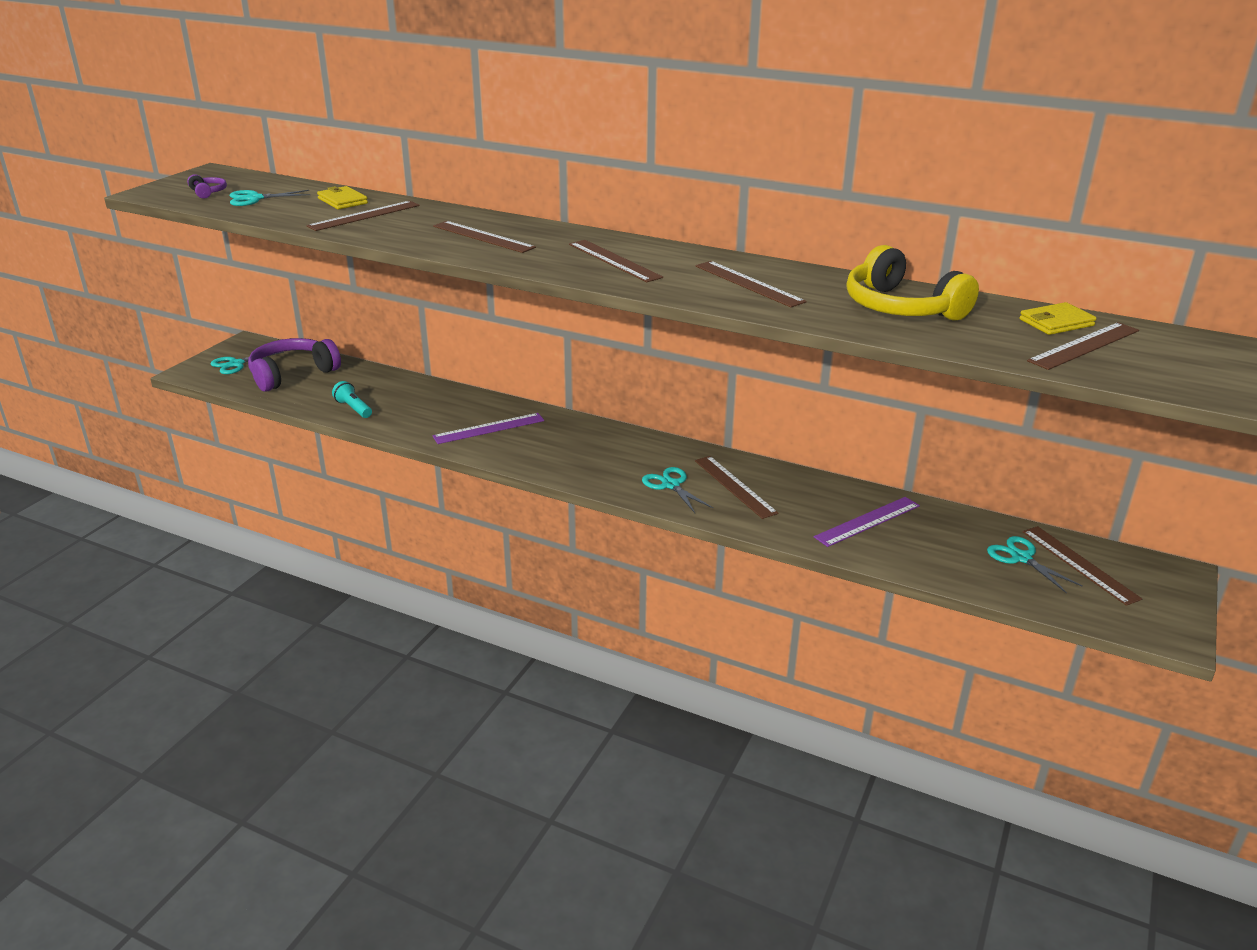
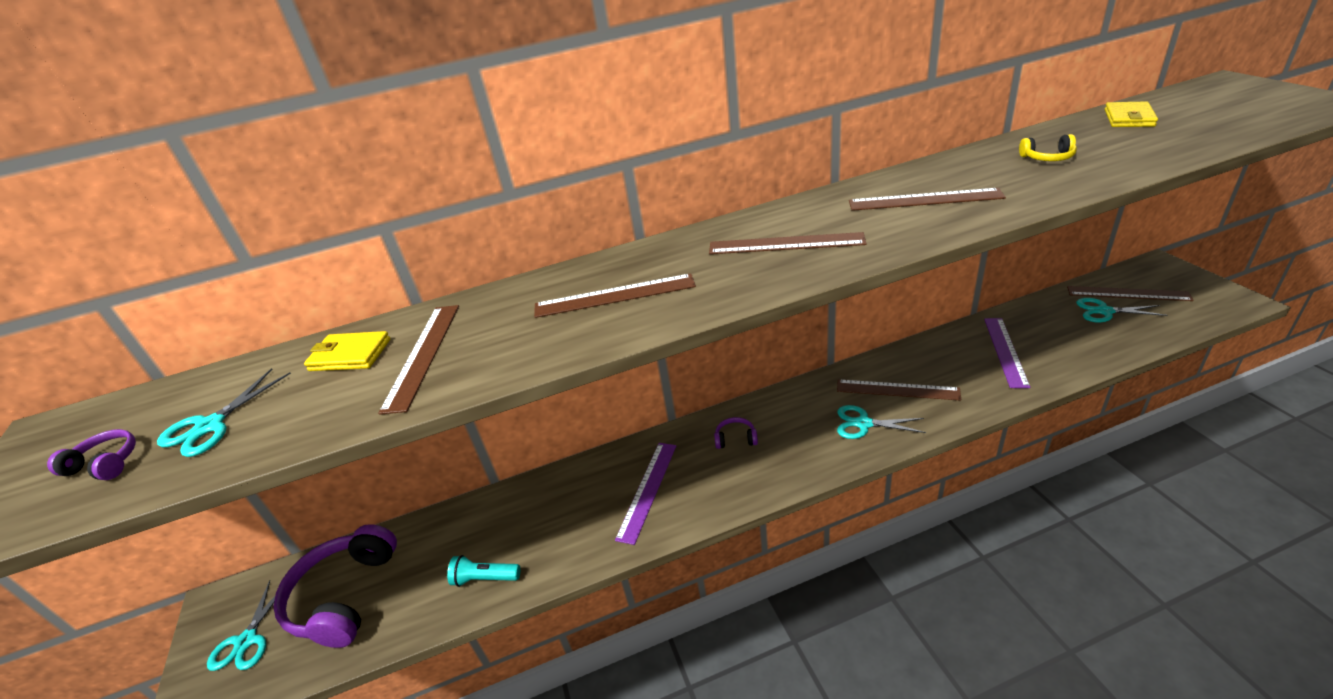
camera: 40 degrees left, 5 degrees up
yellow headphones [846,245,979,321] -> yellow headphones [1019,134,1077,161], size x0.43
brown ruler [1027,322,1139,370] -> none
none -> purple headphones [714,417,758,449]

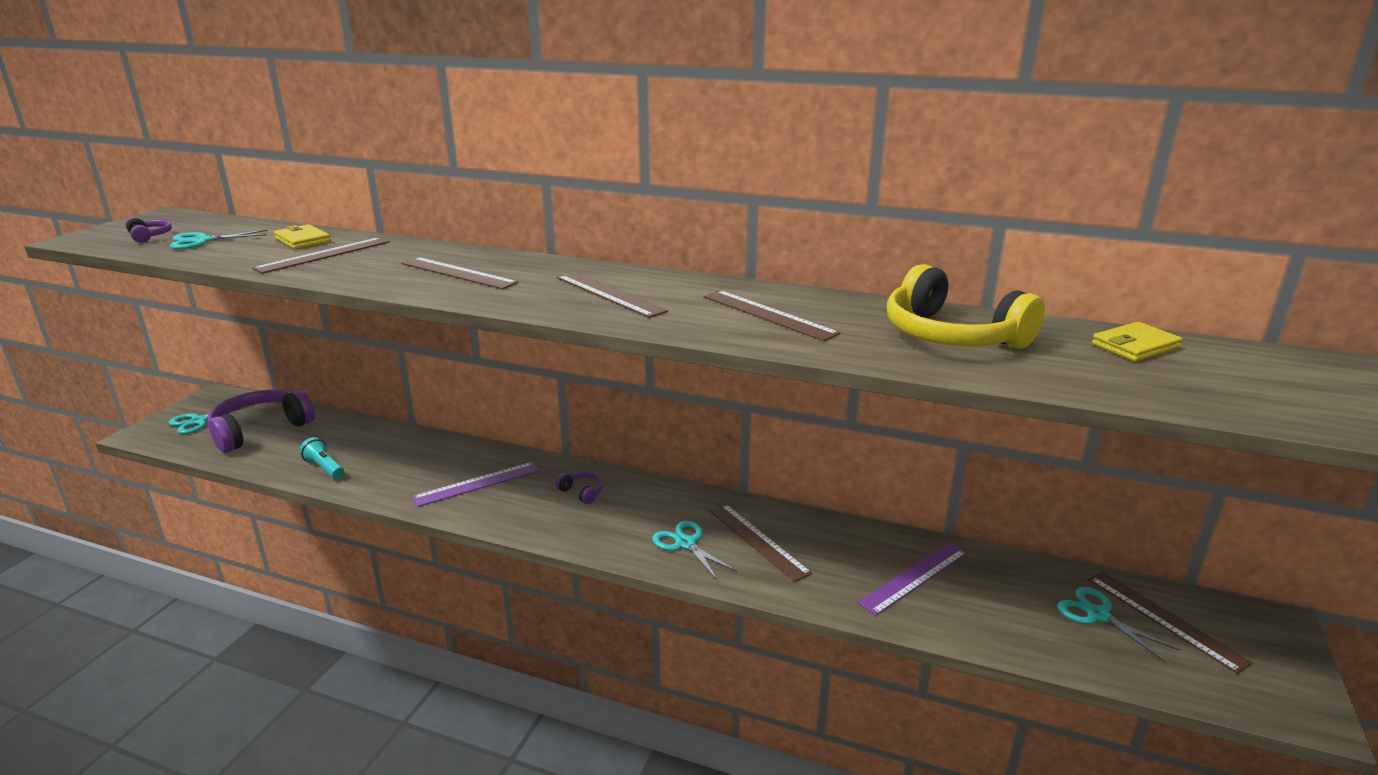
camera: 35 degrees right, 10 degrees down
yellow headphones [1019,134,1077,161] -> yellow headphones [887,264,1045,349], size x2.32

